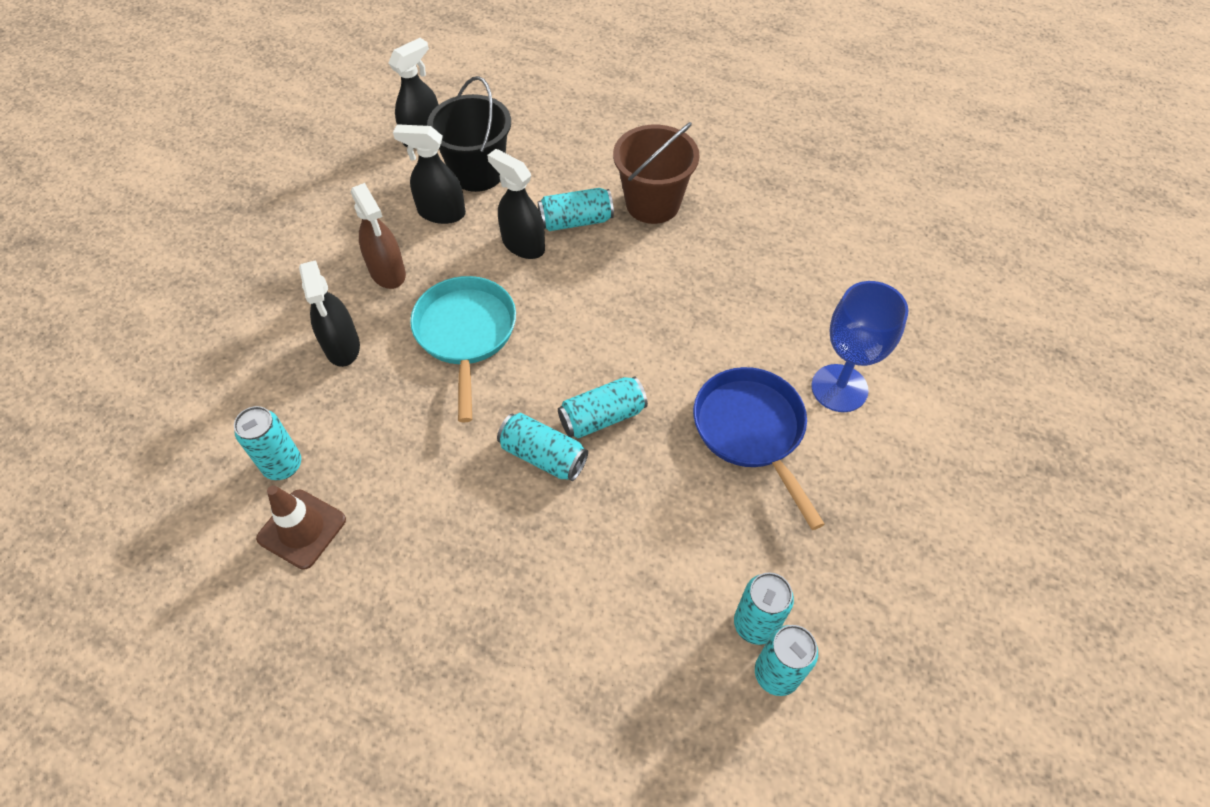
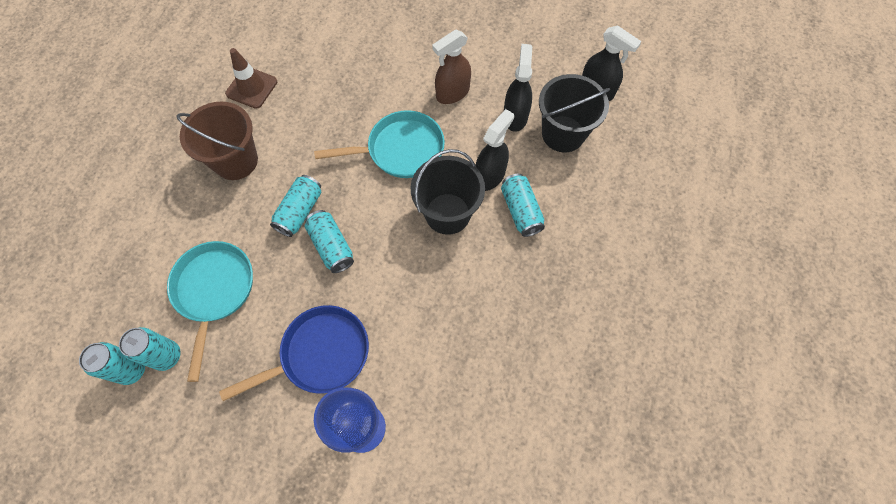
camera: 85 degrees right, 10 degrees up
turquoise can [234,406,301,480] -> none
black spray bottle [299,260,360,367] -> none
brown bucket [613,122,700,224] -> brown bucket moved to [176,102,258,180]
none -> turquoise pan [167,241,253,382]
none -> black bucket [411,149,485,235]

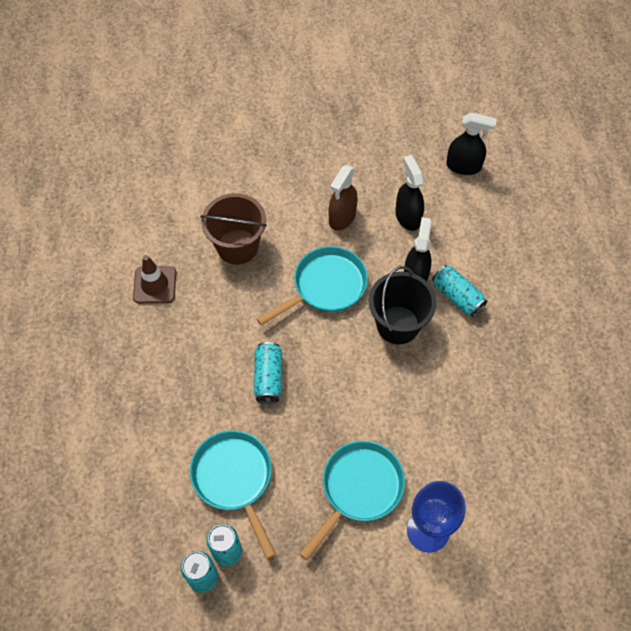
camera: 25 degrees left, 5 degrees down
brown bucket [176,102,258,180] -> brown bucket moved to [200,193,267,265]
blue pan [219,305,369,401] -> turquoise pan [299,441,405,560]
turquoise can [305,210,354,273] -> none
black bucket [539,74,610,152] -> none

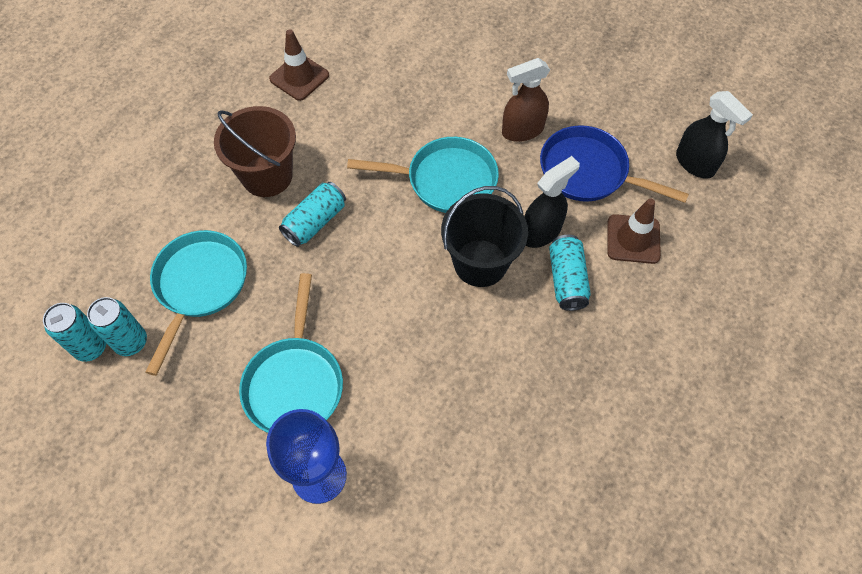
camera: 40 degrees right, 0 degrees up
brown bucket [200,193,267,265] -> brown bucket moved to [214,106,296,197]
turquoise pan [299,441,405,560] -> turquoise pan turned 105 degrees clockwise [239,273,343,433]
black spray bottle [396,155,424,231] -> blue pan [540,125,689,203]
none -> brown traffic cone [607,198,661,264]

